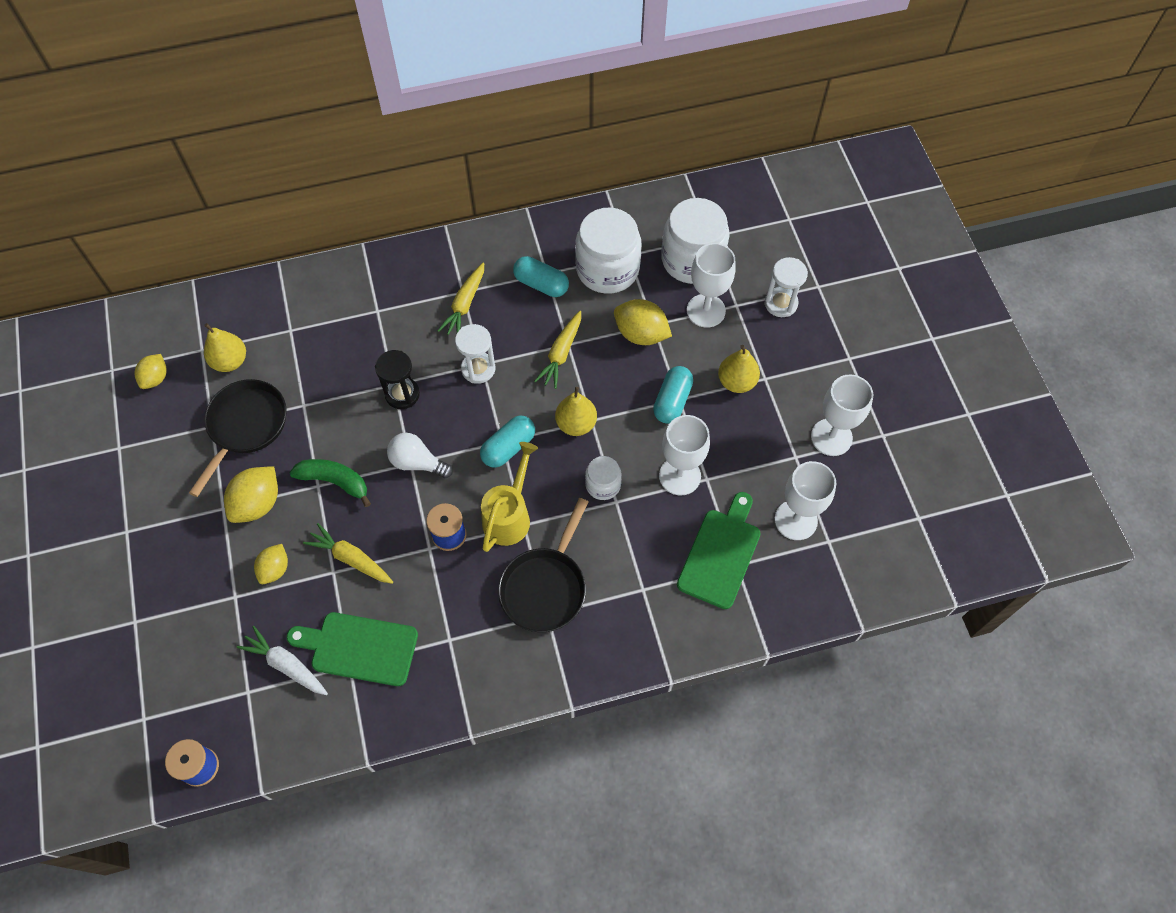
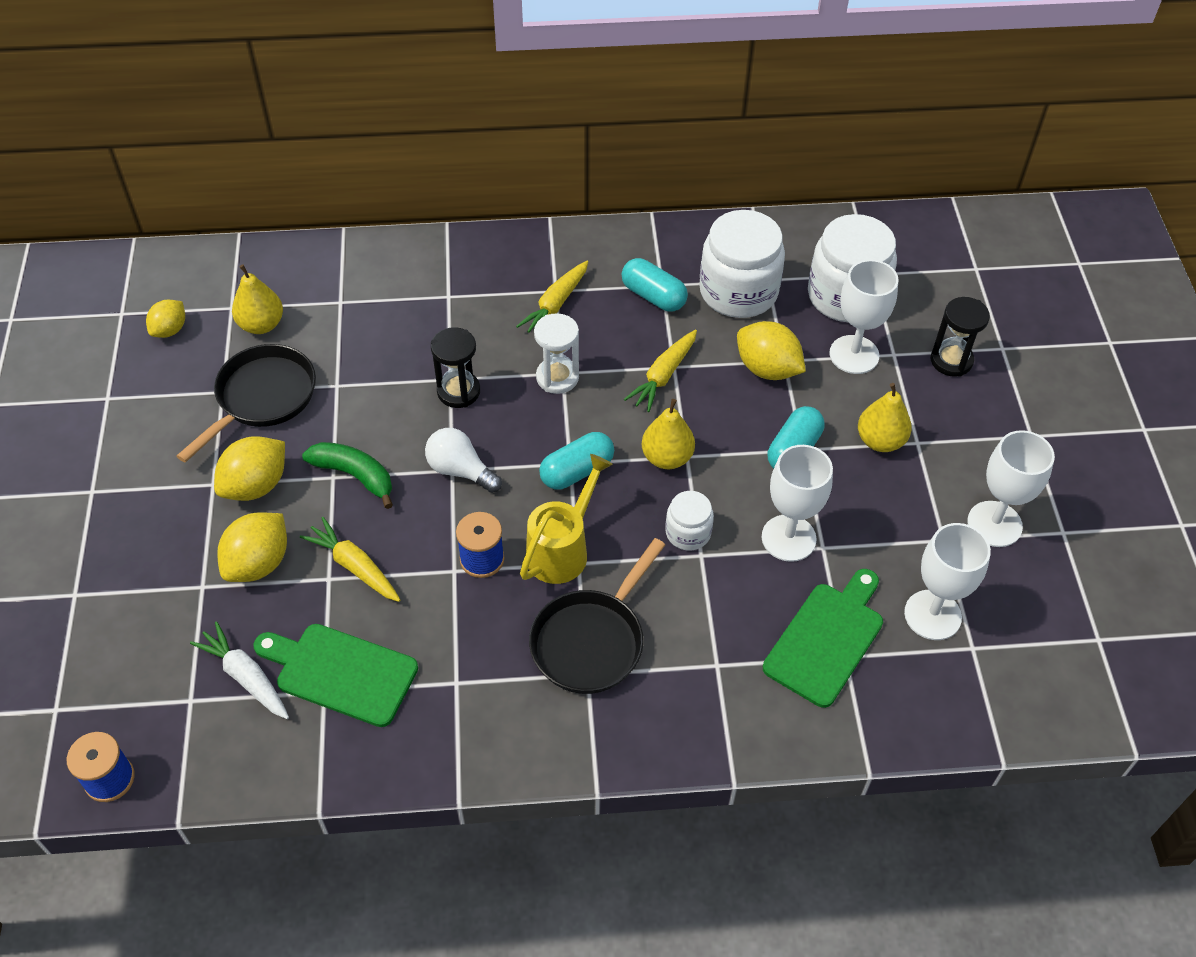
camera: 10 degrees right, 10 degrees down
yellow lemon [254,544,288,584] -> yellow lemon [217,512,287,582], size x1.57
white hourglass [765,257,808,317] -> black hourglass [930,297,990,377]

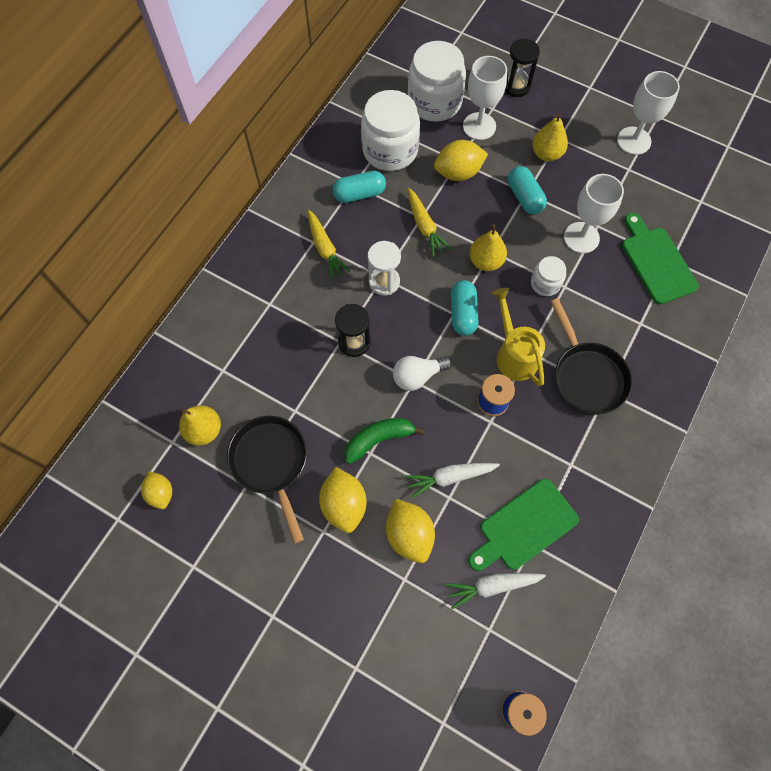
camera: 55 degrees left, 15 degrees up
yellow carrot [300,517,400,602] -> white carrot [405,463,500,498]
white goblet [904,523,991,640] -> none

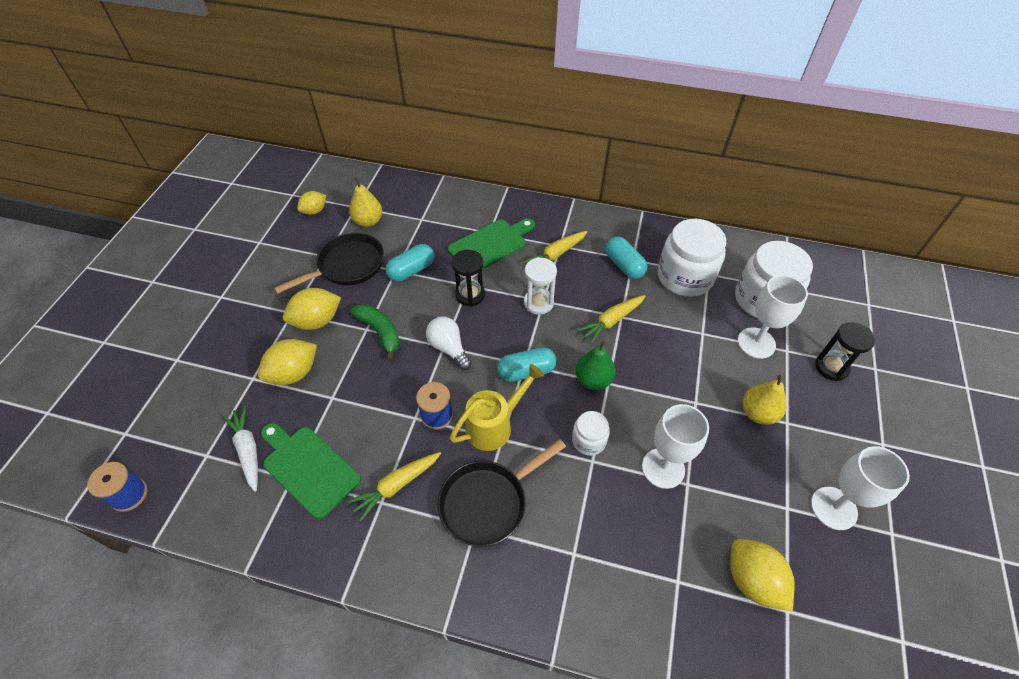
camera: 75 degrees right, 15 degrees down
white carrot [405,463,500,498] -> none
yellow lemon [434,140,488,181] -> yellow lemon moved to [730,539,795,611]
yellow pear [470,224,507,271] -> green pear [576,340,616,390]
turquoise capsule [508,166,547,215] -> turquoise capsule moved to [386,244,434,282]
green cutting board [622,213,699,304] -> green cutting board moved to [448,218,535,269]
none -> yellow carrot [347,452,441,521]

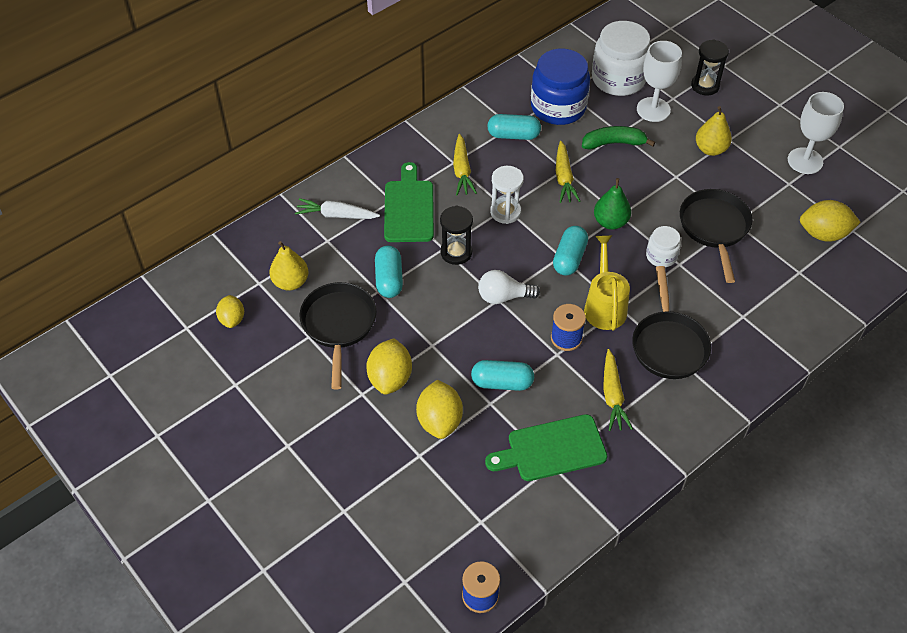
camera: 55 degrees left, 0 degrees up
white carrot [222,406,258,492] -> white carrot moved to [295,198,380,219]
green banana [350,304,400,361] -> green banana moved to [582,126,655,150]
white goblet [642,404,709,489] -> black pan [680,189,752,283]
white jar [658,219,726,297] -> blue jar [531,49,590,125]
none -> turquoise capsule [471,360,534,391]

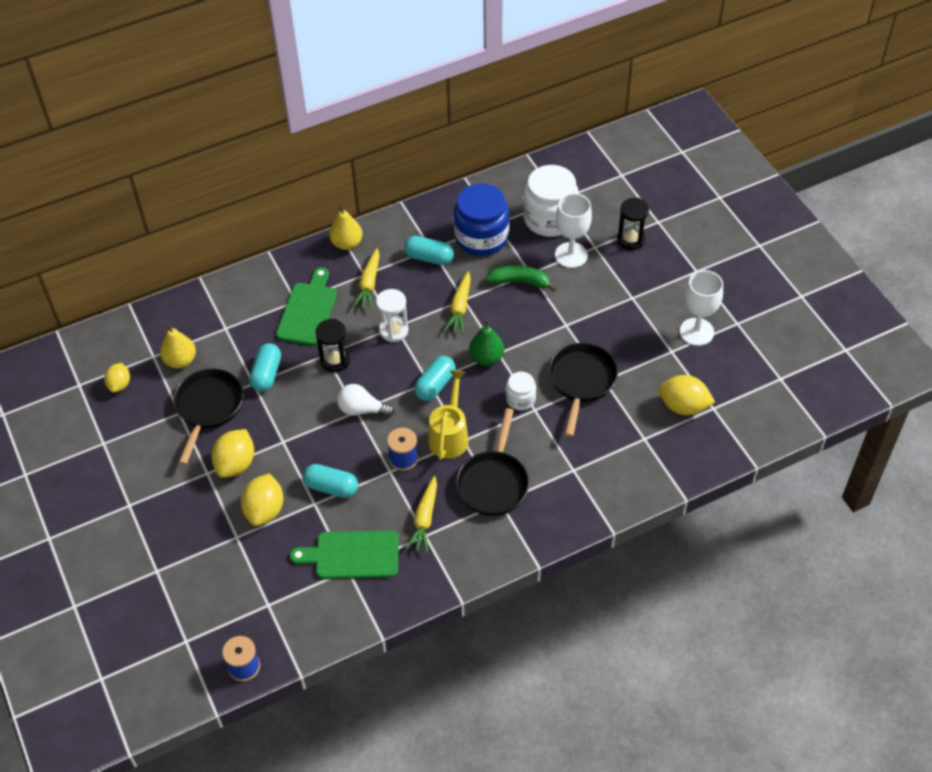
camera: 15 degrees right, 0 degrees up
white carrot [295,198,380,219] -> none
yellow pear [696,106,732,156] -> yellow pear moved to [329,206,362,250]

